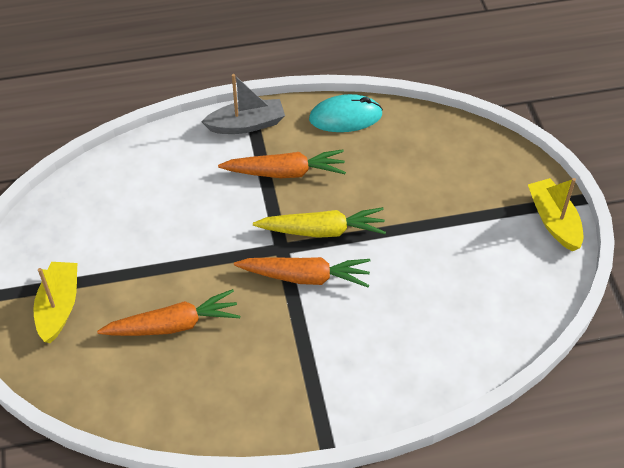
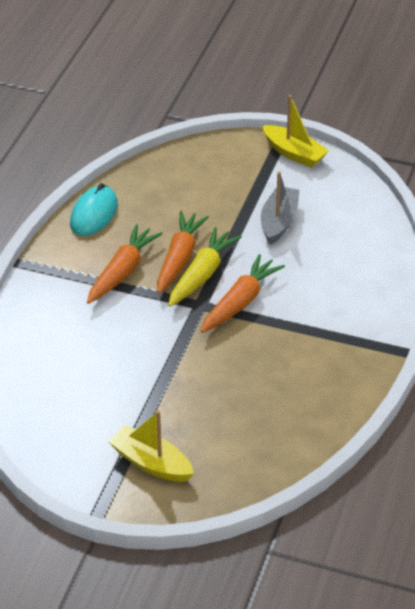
camera: 60 degrees left, 10 degrees down
orange carrot [97,289,240,336] -> orange carrot moved to [157,211,209,293]
grey boat [202,74,285,134] -> grey boat moved to [261,171,299,245]
yellow boat [528,178,583,251] -> yellow boat turned 150 degrees counterclockwise [262,95,329,168]

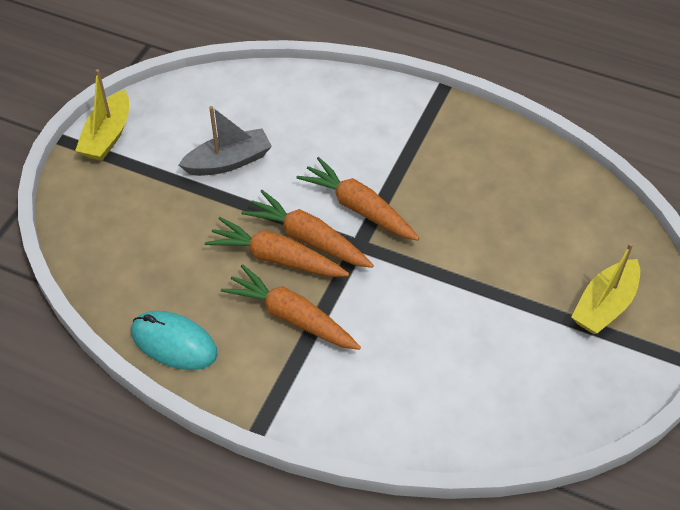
camera: 85 degrees left, 10 degrees up
yellow carrot [168,227,242,307] -> orange carrot [241,190,374,268]
grey boat [261,171,299,245] -> grey boat turned 135 degrees clockwise [179,106,272,176]
yellow boat [262,95,329,168] -> yellow boat turned 150 degrees clockwise [75,69,129,161]

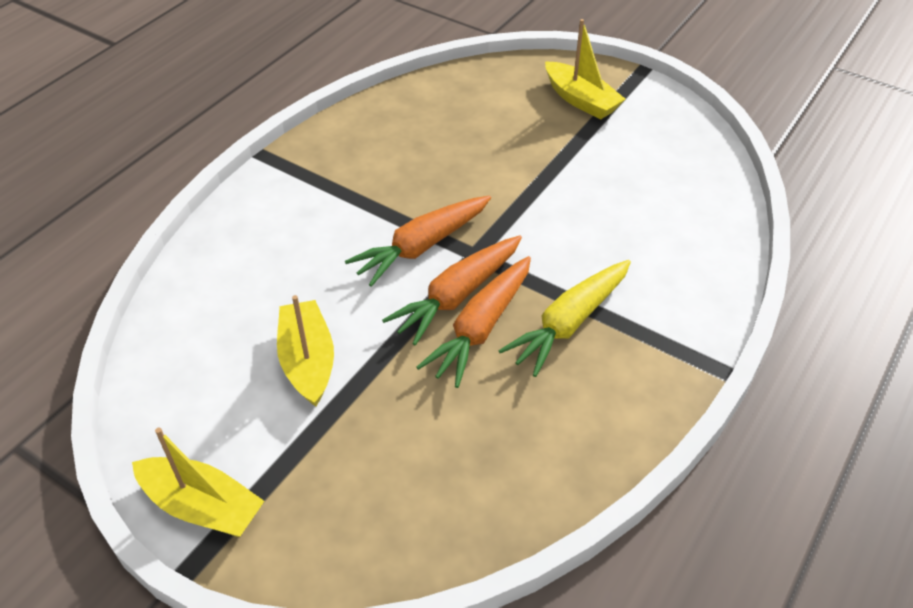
camera: 80 degrees left, 5 degrees down
turquoise mouse [131,311,218,370] -> none
grey boat [179,106,272,176] -> yellow boat [277,295,334,407]
orange carrot [221,264,361,350] -> yellow carrot [498,260,631,377]

